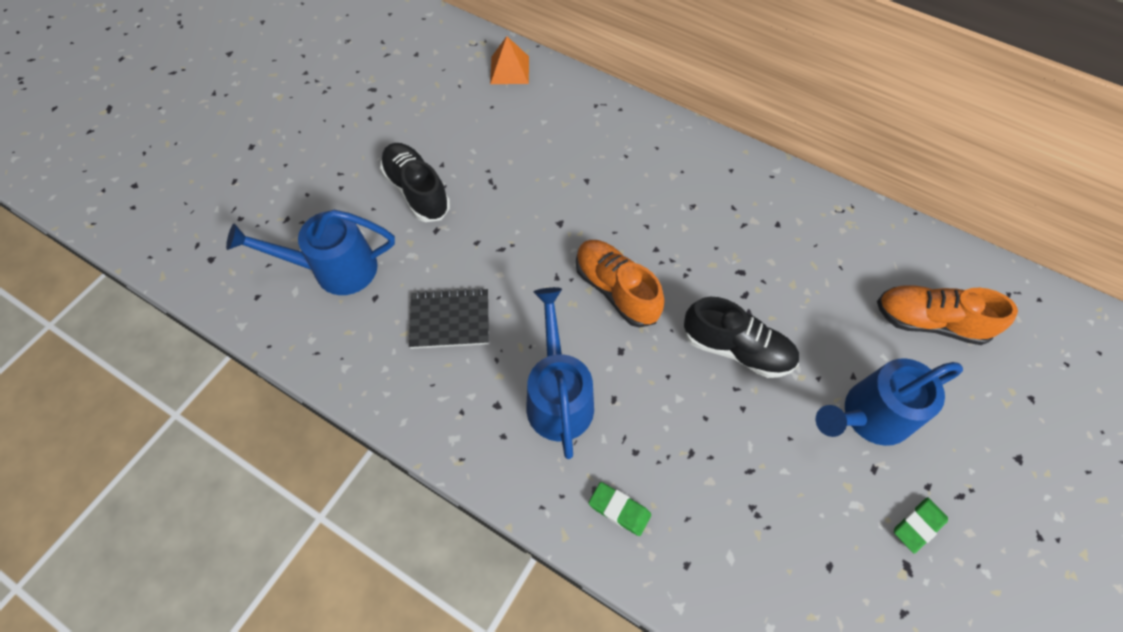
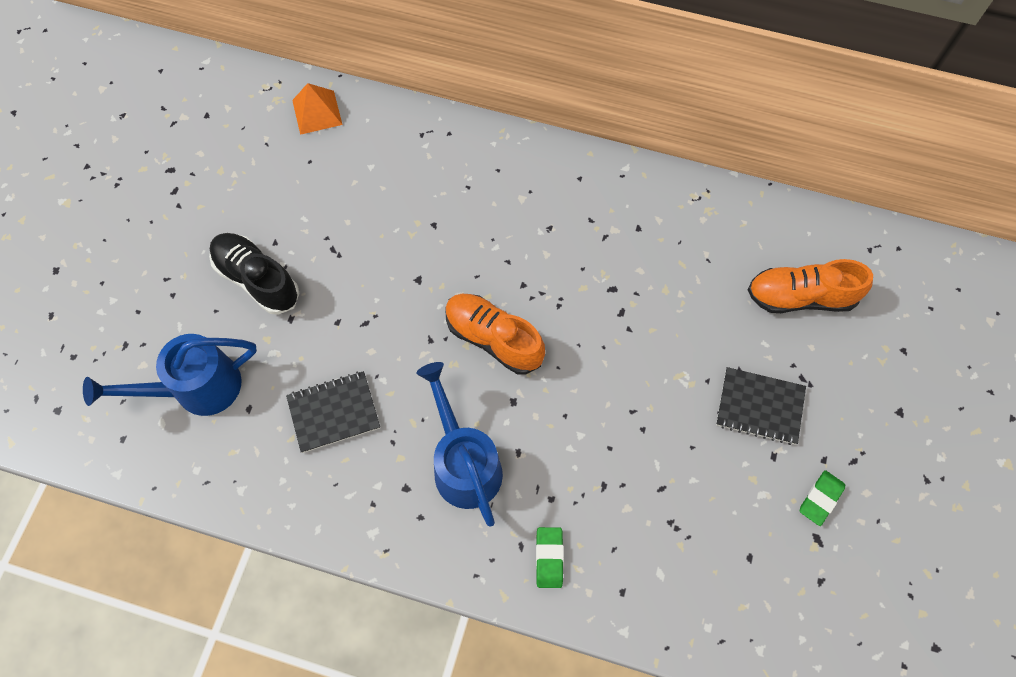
camera: 15 degrees left, 5 degrees up
green eraser [589,482,651,536] -> green eraser turned 75 degrees clockwise [536,527,564,588]
black shoe [684,297,799,378] -> none
blue watering can [816,358,963,446] -> black notebook [716,367,806,445]

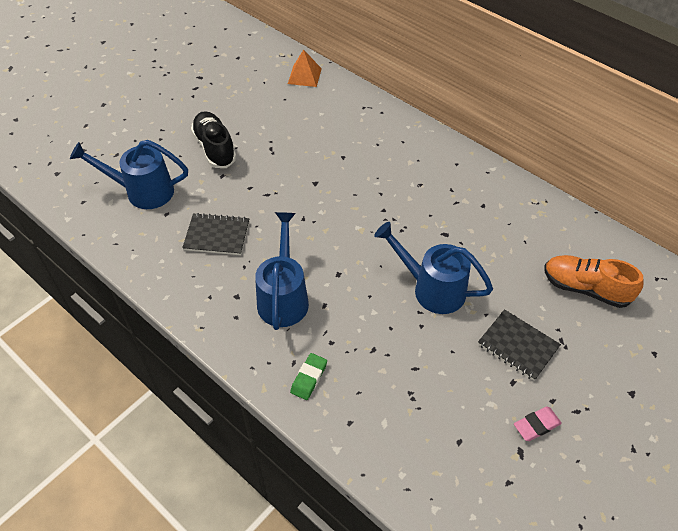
camera: 25 degrees right, 15 degrees down
orange shoe [445,294,545,374] -> none
green eraser [799,470,845,526] -> pink eraser [514,406,562,441]
none -> blue watering can [374,222,493,314]

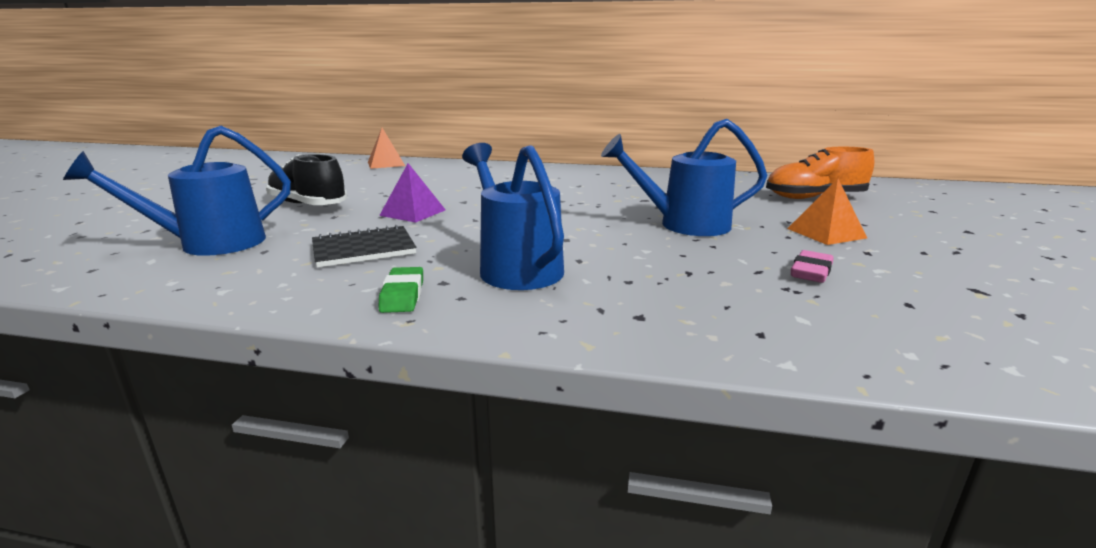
camera: 30 degrees left, 30 degrees down
green eraser [290,353,327,400] -> green eraser moved to [378,267,423,313]
black notebook [478,309,561,381] -> orange pyramid [787,178,867,245]
pink eraser [514,406,562,441] -> pink eraser moved to [791,250,834,283]
none -> purple pyramid [379,163,446,223]

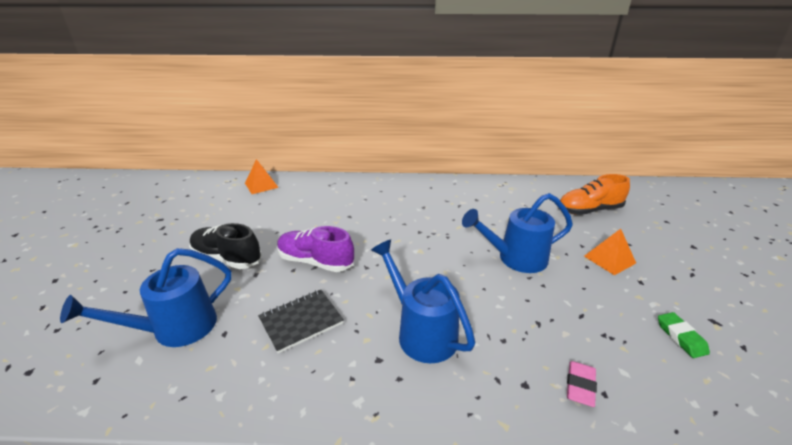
camera: 10 degrees left, 10 degrees up
green eraser [378,267,423,313] -> green eraser moved to [658,312,710,358]
purple pyramid [379,163,446,223] -> purple shoe [277,226,354,272]
pink eraser [791,250,834,283] -> pink eraser moved to [567,361,597,407]

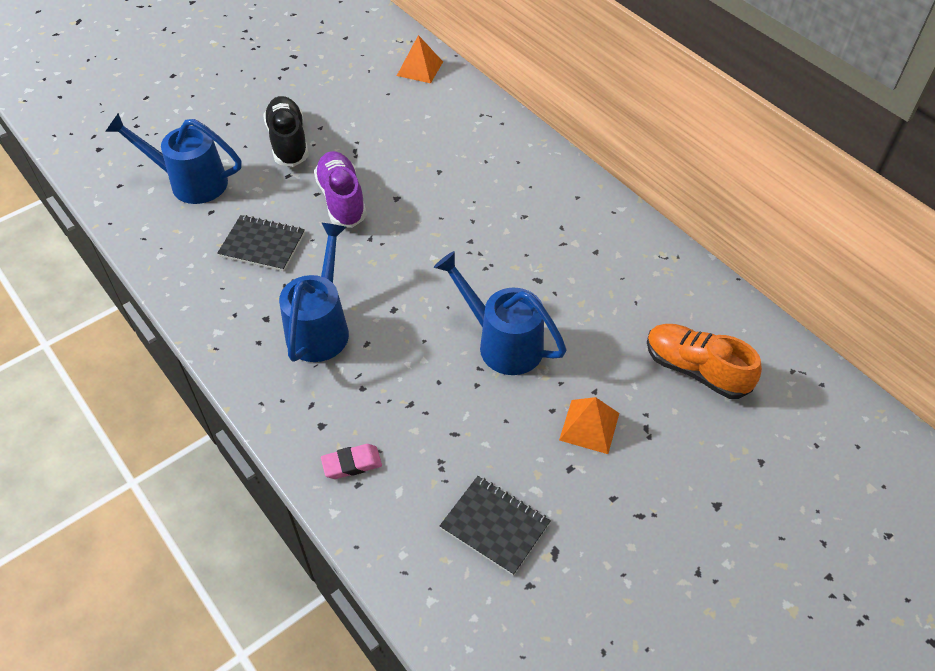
camera: 50 degrees right, 20 degrees up
green eraser [658,312,710,358] -> black notebook [440,476,551,576]

